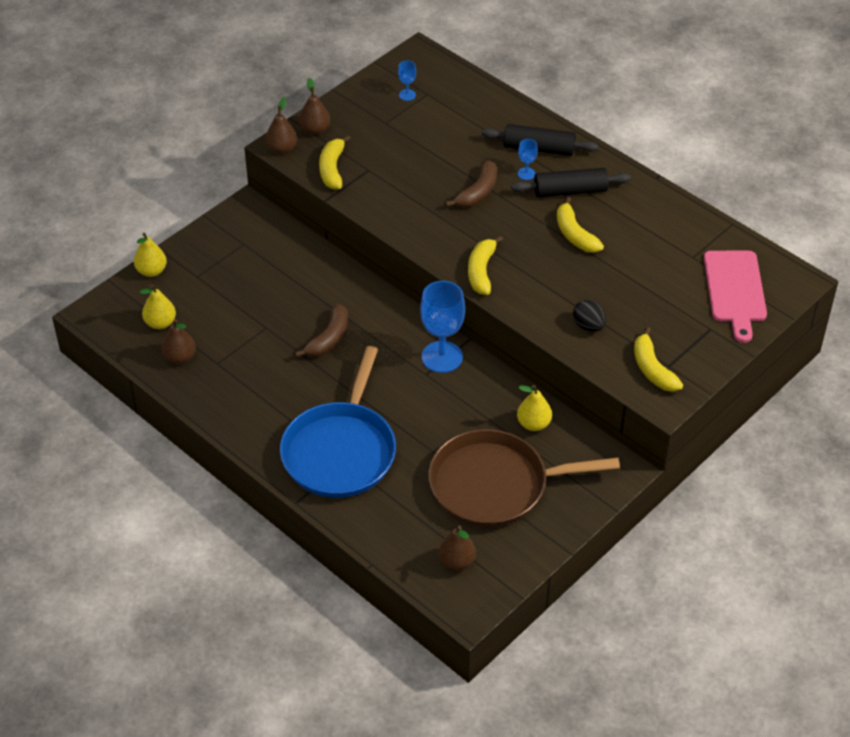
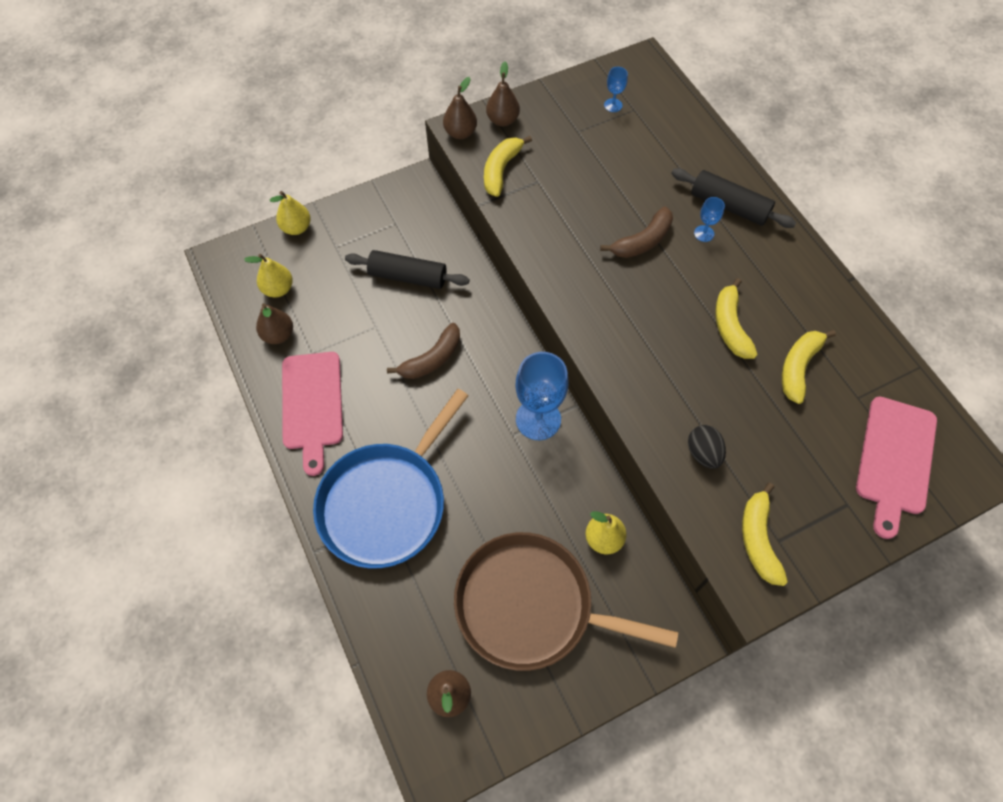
camera: 20 degrees right, 15 degrees up
yellow banana [468,236,503,295] -> yellow banana moved to [782,330,836,404]
black rolling pin [511,168,631,197] -> black rolling pin moved to [345,250,470,289]
none -> pink cutting board [282,352,343,476]

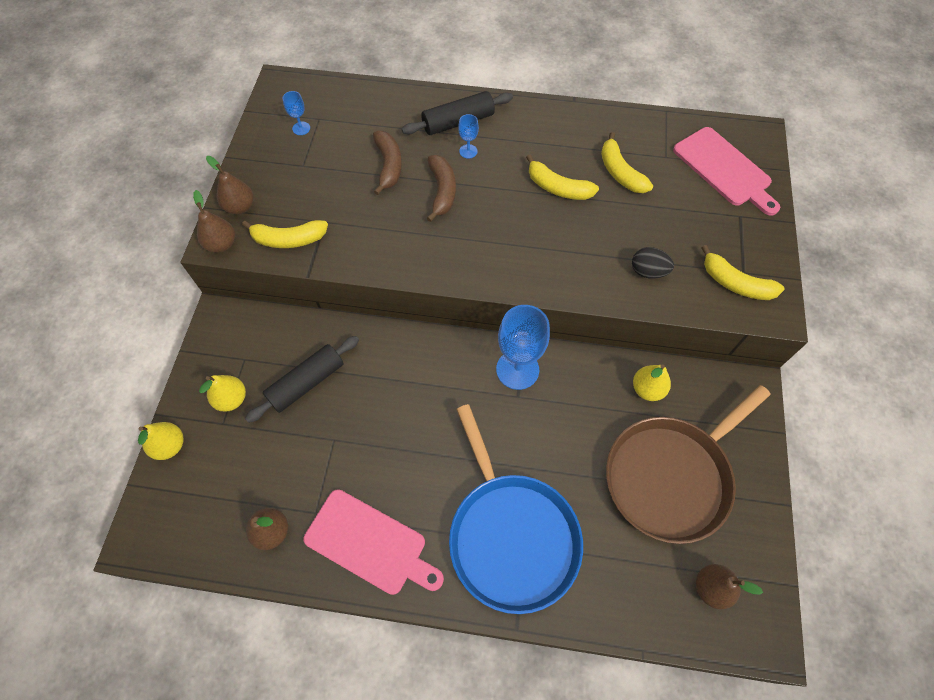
camera: 55 degrees left, 0 degrees up
yellow pear [244,254,293,297] -> yellow pear moved to [199,375,246,412]
brown banana [387,323,460,379] -> brown banana moved to [373,131,402,195]
yellow banana [484,136,532,197] -> yellow banana turned 60 degrees counterclockwise [242,220,328,248]

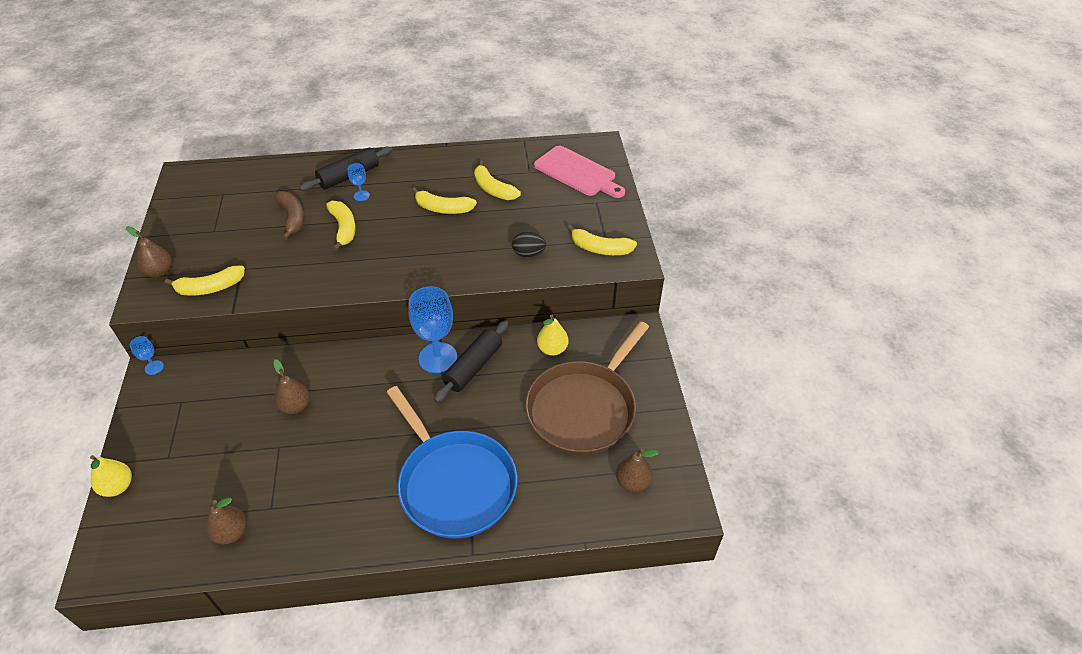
camera: 15 degrees left, 15 degrees down
brown pear [193,190,235,253] -> brown pear moved to [273,359,310,414]
yellow pear [199,375,246,412] -> none
black rolling pin [245,336,359,423] -> black rolling pin moved to [434,321,509,403]
blue goblet [282,91,310,135] -> blue goblet moved to [130,336,164,375]
pink cutting board [304,489,444,595] -> none
brown banana [427,155,456,222] -> yellow banana [326,201,356,251]

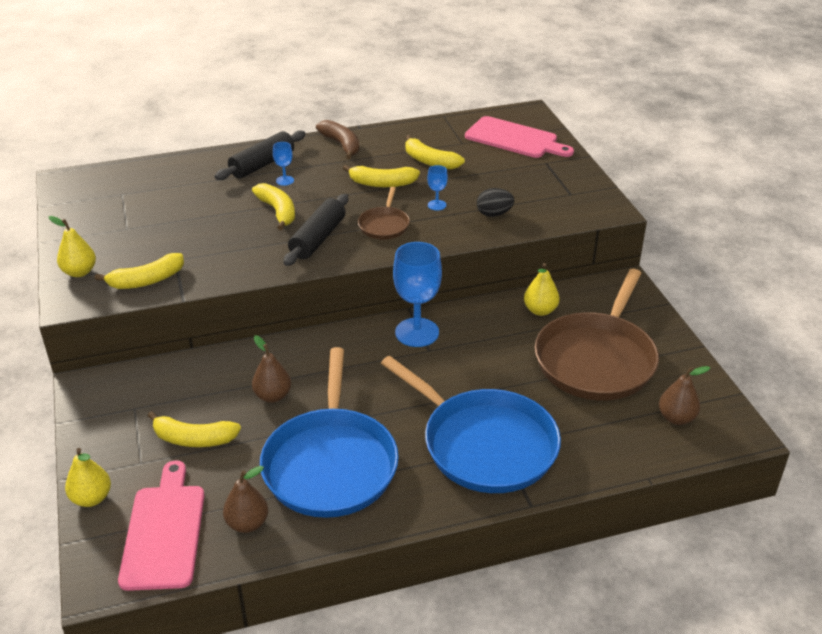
camera: 10 degrees left, 10 degrees down
brown pear [126,226,172,278] -> yellow pear [49,216,96,277]
blue goblet [130,336,164,375] -> blue goblet moved to [427,165,448,211]
brown banana [274,191,305,240] -> brown banana moved to [316,120,359,159]
black rolling pin [434,321,509,403] -> black rolling pin moved to [283,194,348,266]
yellow banana [567,225,637,255] -> yellow banana moved to [148,411,241,447]
none -> pink cutting board [118,460,204,591]
none -> blue pan [260,347,399,518]
none -> brown pan [358,187,410,240]

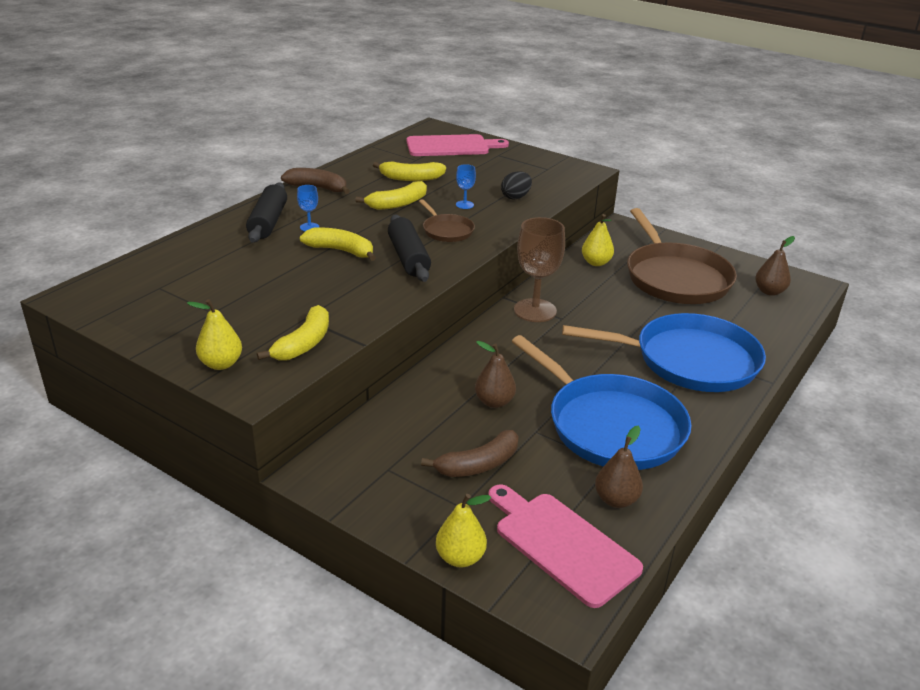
camera: 40 degrees left, 5 degrees down
yellow banana [148,411,241,447] -> brown banana [421,430,519,477]
blue goblet [393,242,442,347] -> brown goblet [514,217,565,322]

